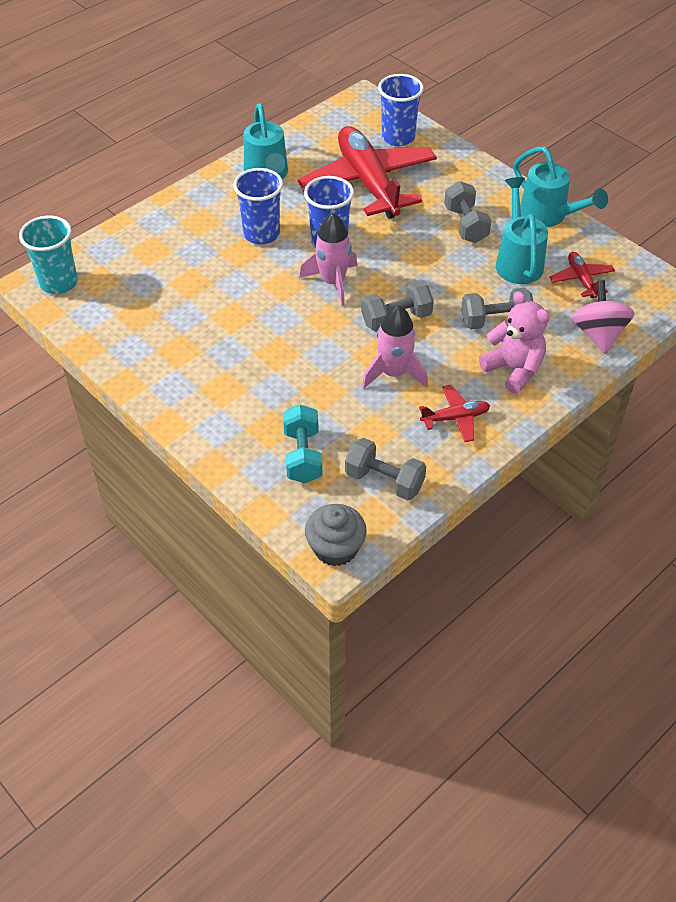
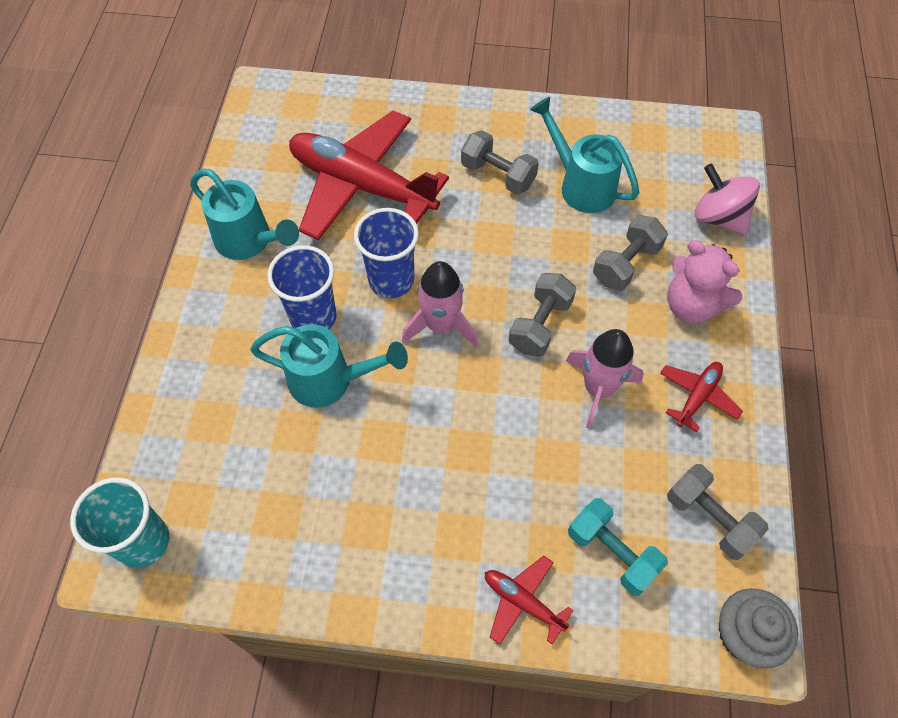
camera: 40 degrees left, 10 degrees up
grey dumbbell [345,438,426,500] -> grey dumbbell turned 60 degrees clockwise [667,464,769,560]
blue cup [378,74,424,146] -> none
pink teddy bear [479,291,550,394] -> pink teddy bear turned 150 degrees counterclockwise [667,240,742,323]
turquoise watering can [514,146,608,227] -> turquoise watering can moved to [250,324,408,408]
red plane [550,252,615,298] -> red plane moved to [485,555,574,645]

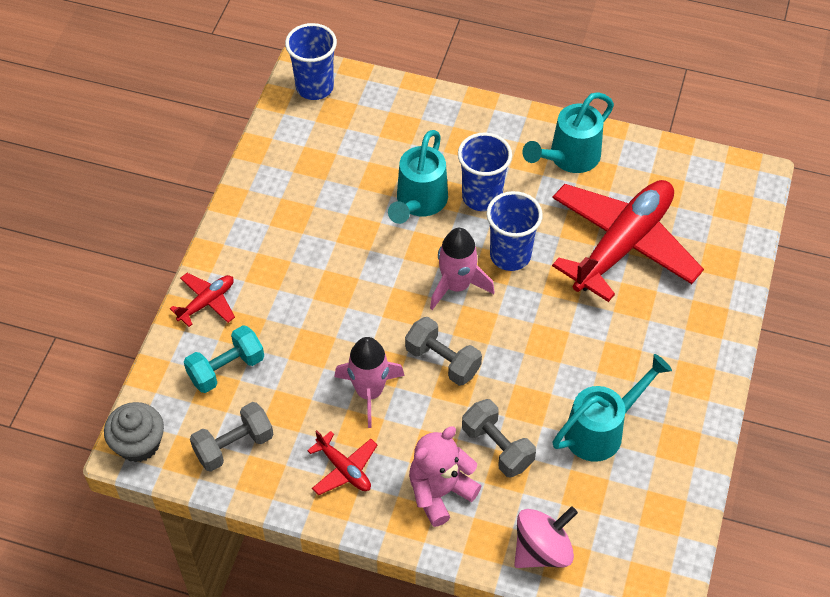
camera: 100 degrees right, 5 degrees down
turquoise cup [70,477,169,568] -> blue cup [285,23,337,100]
grey dumbbell [461,130,539,195] -> none

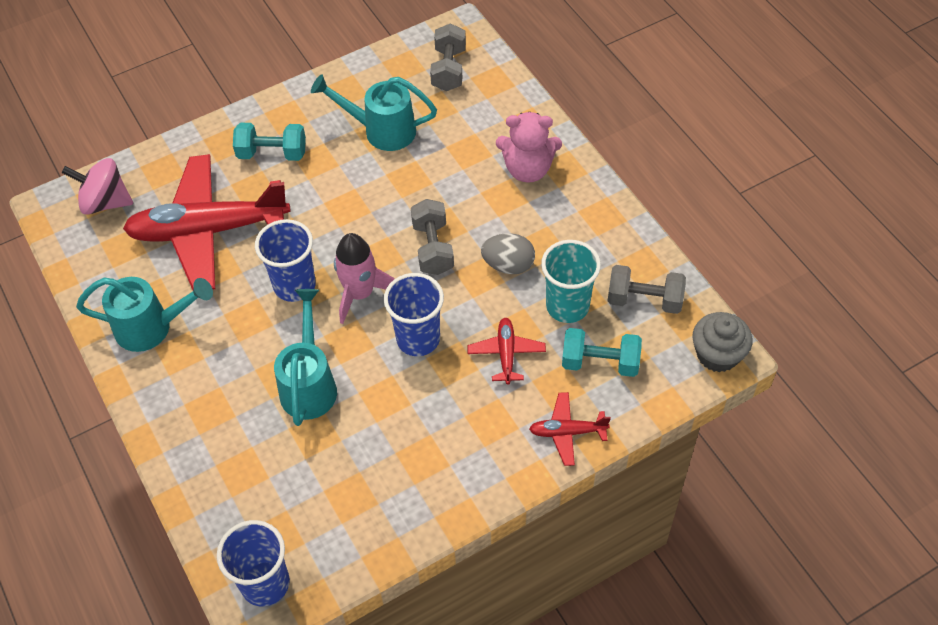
camera: 135 degrees left, 0 degrees up
red plane [307,430,377,495] -> red plane moved to [467,318,546,384]
pink rocket [334,337,405,428] -> grey egg [481,233,535,274]
turquoise watering can [388,130,448,224] -> turquoise watering can turned 60 degrees counterclockwise [274,289,337,426]
blue cup [458,133,512,211] -> blue cup moved to [384,273,444,356]
grey dumbbell [462,399,536,477] -> grey dumbbell moved to [430,23,466,91]
pink spinning top [514,506,578,568] -> pink spinning top moved to [62,158,133,215]
none -> turquoise dumbbell [233,123,306,161]
none -> turquoise cup [541,240,601,323]

